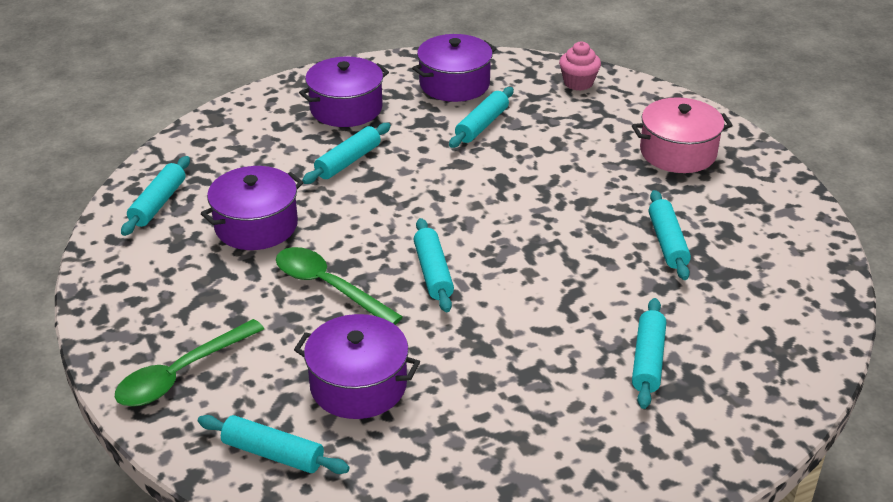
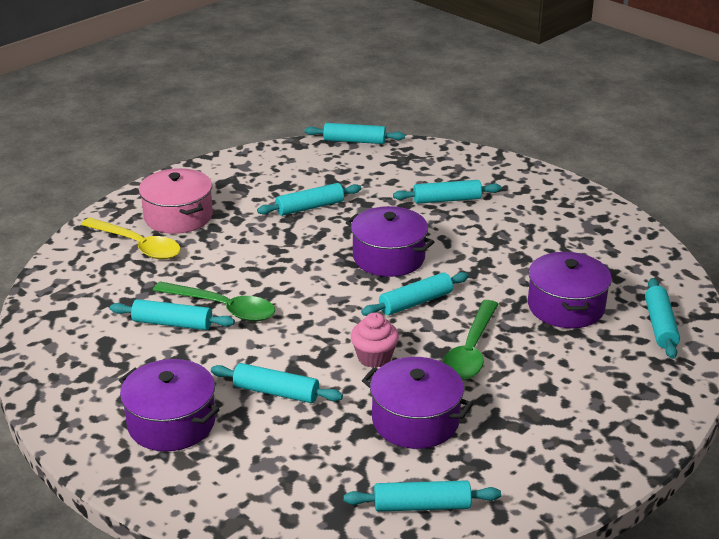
camera: 110 degrees left, 5 degrees down
green spoon [115,319,264,406] -> green spoon moved to [153,281,275,321]
purple pot [412,34,497,102] -> purple pot moved to [346,206,434,277]
pink cupcake [559,42,601,91] -> pink cupcake moved to [351,313,399,368]
none -> yellow spoon [81,218,181,259]
none -> turquoise rolling pin [305,123,405,144]

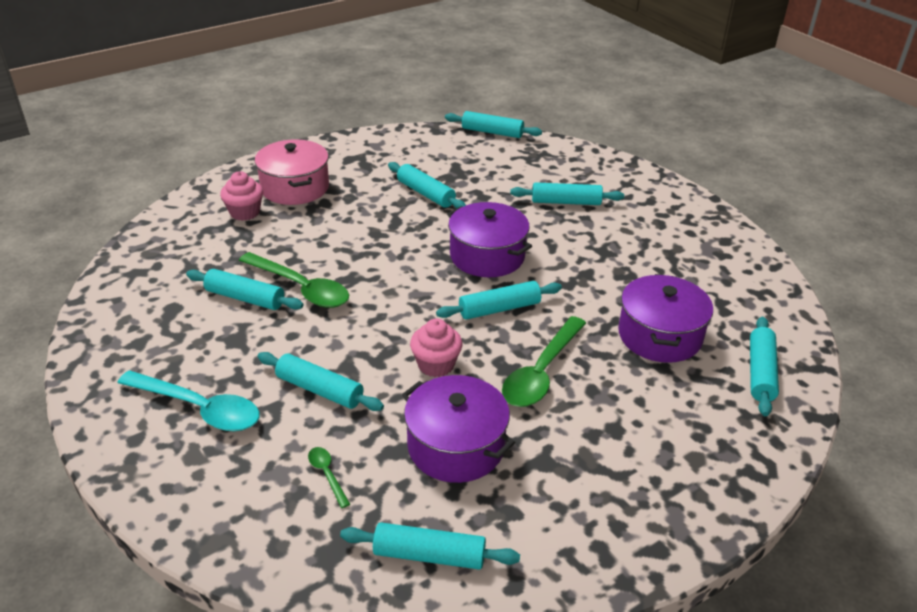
camera: 10 degrees right, 5 degrees up
yellow spoon [81,218,181,259] -> pink cupcake [220,171,263,221]
purple pot [119,359,220,452] -> turquoise spoon [117,370,259,431]
turquoise rolling pin [257,183,361,216] -> turquoise rolling pin turned 60 degrees clockwise [388,162,466,209]
none -> green spoon [308,447,350,508]

